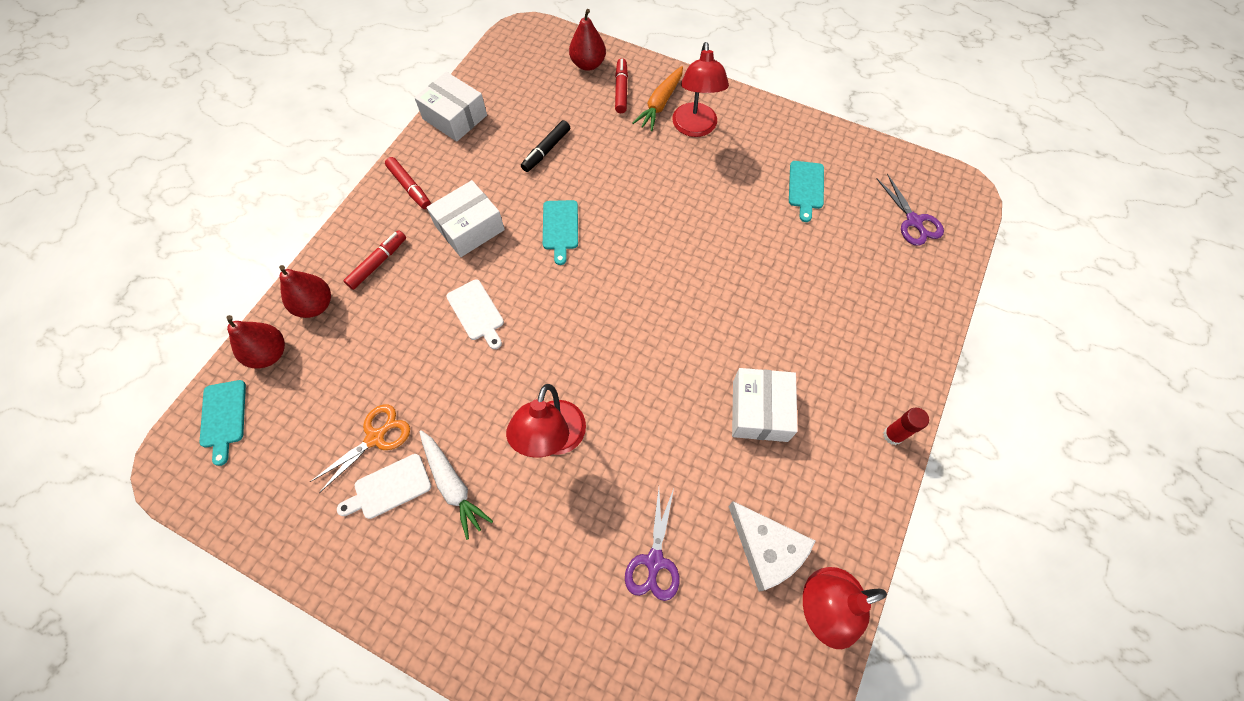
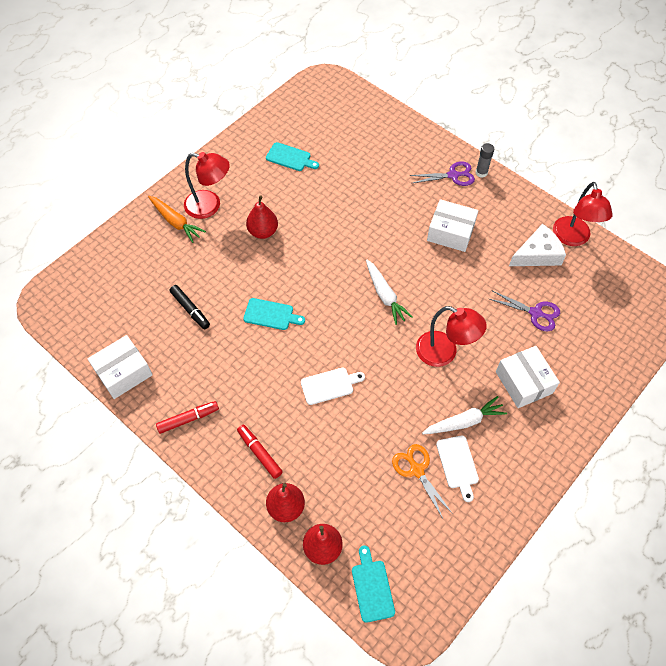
camera: 75 degrees left, 5 degrees down
turquoise cutting board [200,380,246,466] -> turquoise cutting board turned 105 degrees counterclockwise [352,546,395,623]
white box [427,180,505,257] -> white box moved to [496,346,560,408]
red pear [569,9,606,71] -> red pear moved to [246,195,278,239]
red marker [615,58,628,113] -> none
purple scissors [876,173,944,246] -> purple scissors moved to [410,161,475,186]
red glue stick [883,408,929,445] -> grey glue stick [476,143,494,178]
none -> white carrot [366,260,413,325]

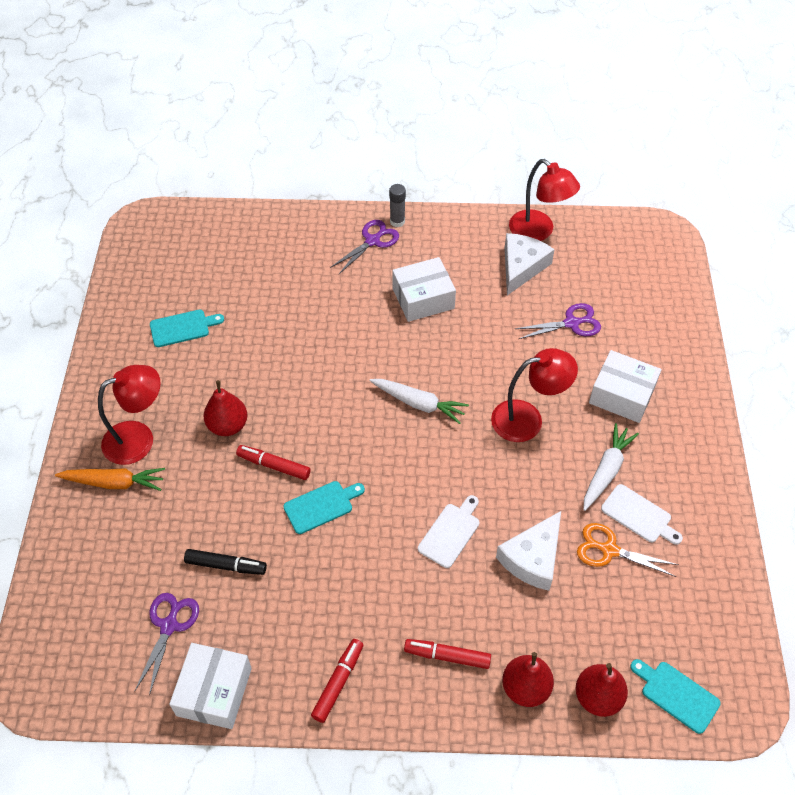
camera: 40 degrees left, 5 degrees down
none -> purple scissors [135,593,199,696]
none -> red marker [236,445,311,480]
none -> white cheese [496,511,561,591]

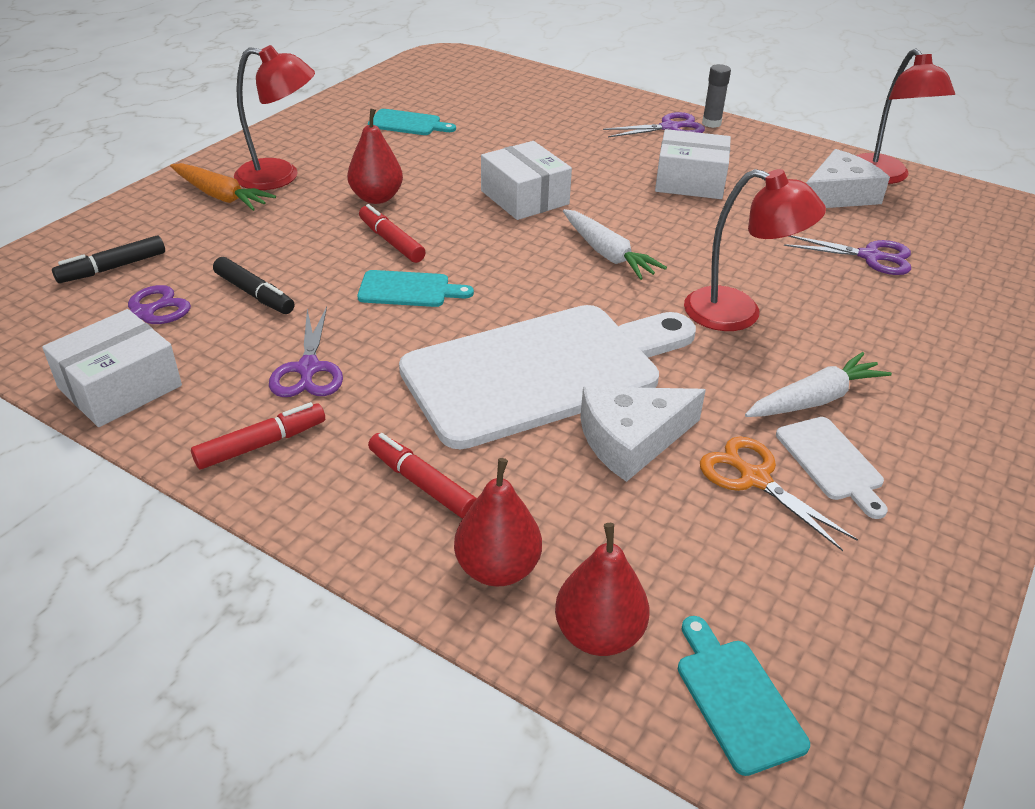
camera: 30 degrees right, 15 degrees down
white cutting board [418,495,479,568] -> white cutting board [399,305,696,449], size x2.46
white box [589,350,662,423] -> white box moved to [481,141,572,220]
none -> black marker [52,235,165,283]
none -> purple scissors [269,307,343,397]

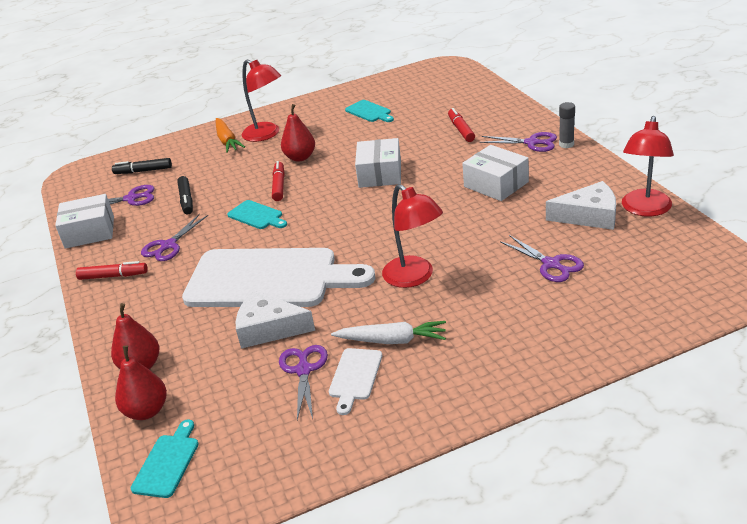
camera: 40 degrees right, 5 degrees down
red marker [368,433,477,519] -> red marker moved to [448,108,475,142]
white carrot [563,209,667,280] -> none
orange scissors [700,436,858,551] -> purple scissors [279,345,328,420]

